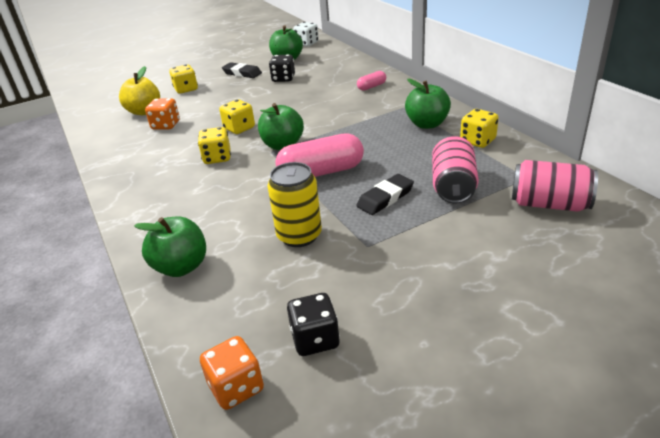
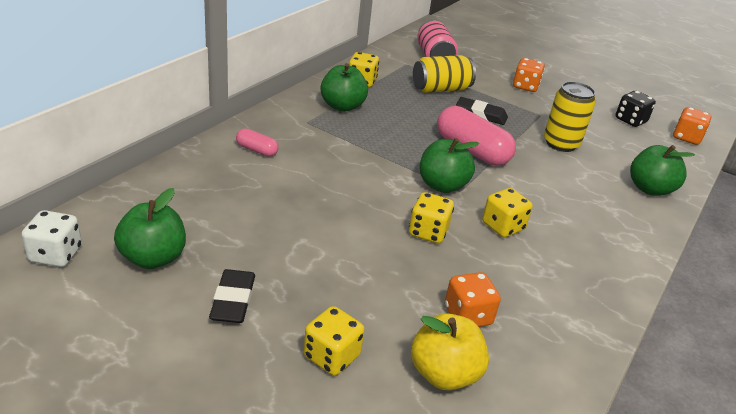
camera: 125 degrees left, 0 degrees up
black dice [269,54,295,82] -> none
pink can [432,136,479,203] -> yellow can [413,55,476,93]
none -> orange dice [513,58,545,92]

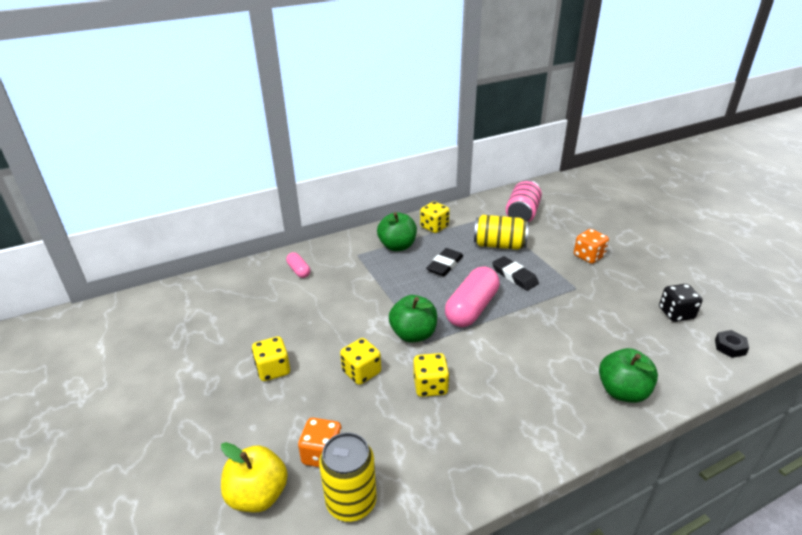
camera: 35 degrees right, 0 degrees up
white dice [22,210,82,267] -> none
green apple [114,188,186,269] -> none
black eraser [209,269,255,323] -> black eraser moved to [426,248,463,276]
yellow dice [304,306,364,376] -> yellow dice moved to [252,336,290,381]
pink capsule [437,106,516,166] -> pink capsule turned 45 degrees clockwise [445,266,500,327]
yellow can [544,81,596,152] -> yellow can moved to [319,432,377,522]
orange dice [673,107,712,145] -> black nut [715,330,749,358]

